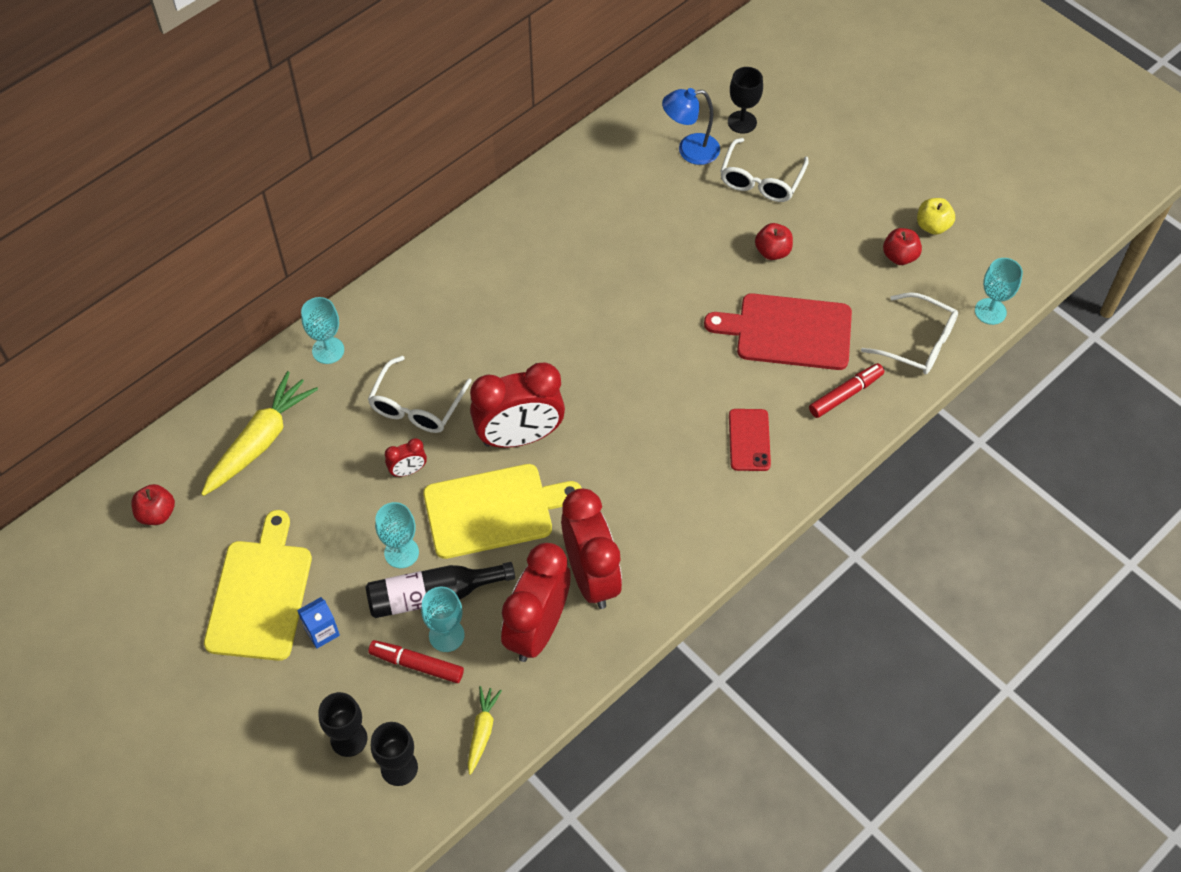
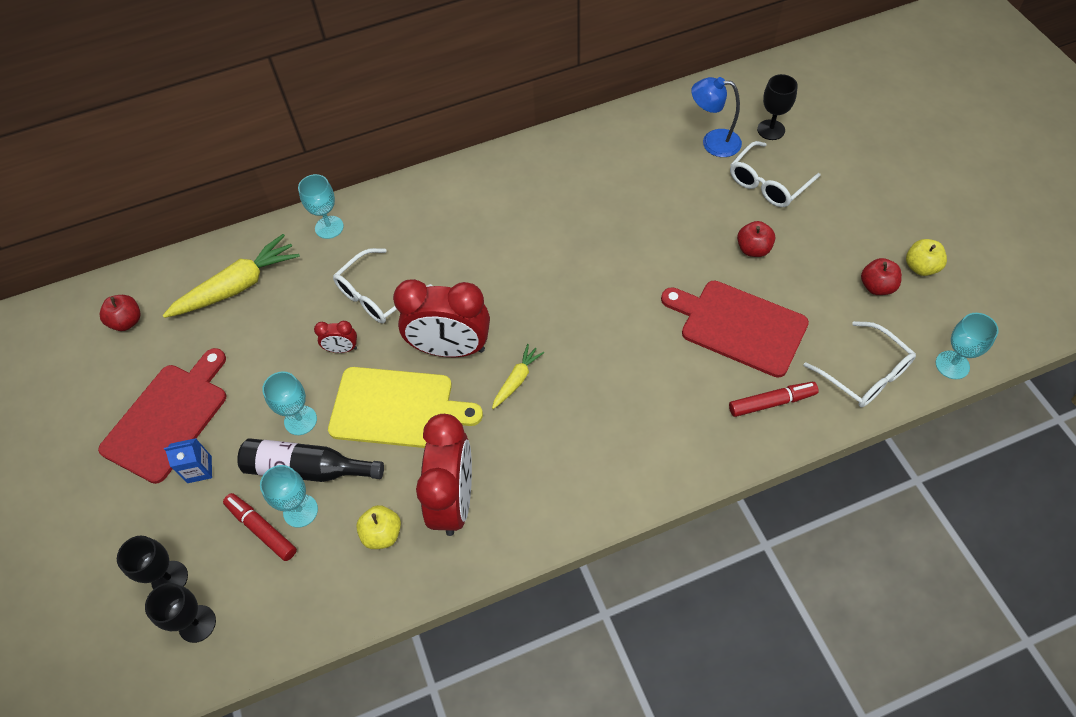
camera: 25 degrees right, 0 degrees up
yellow cutting board [204,510,312,661] -> red cutting board [98,348,226,484]
yellow carrot [468,686,502,775] -> yellow carrot moved to [492,344,544,409]
red clock [501,543,571,662] -> yellow apple [356,505,401,549]
red phone [729,409,771,471] -> none

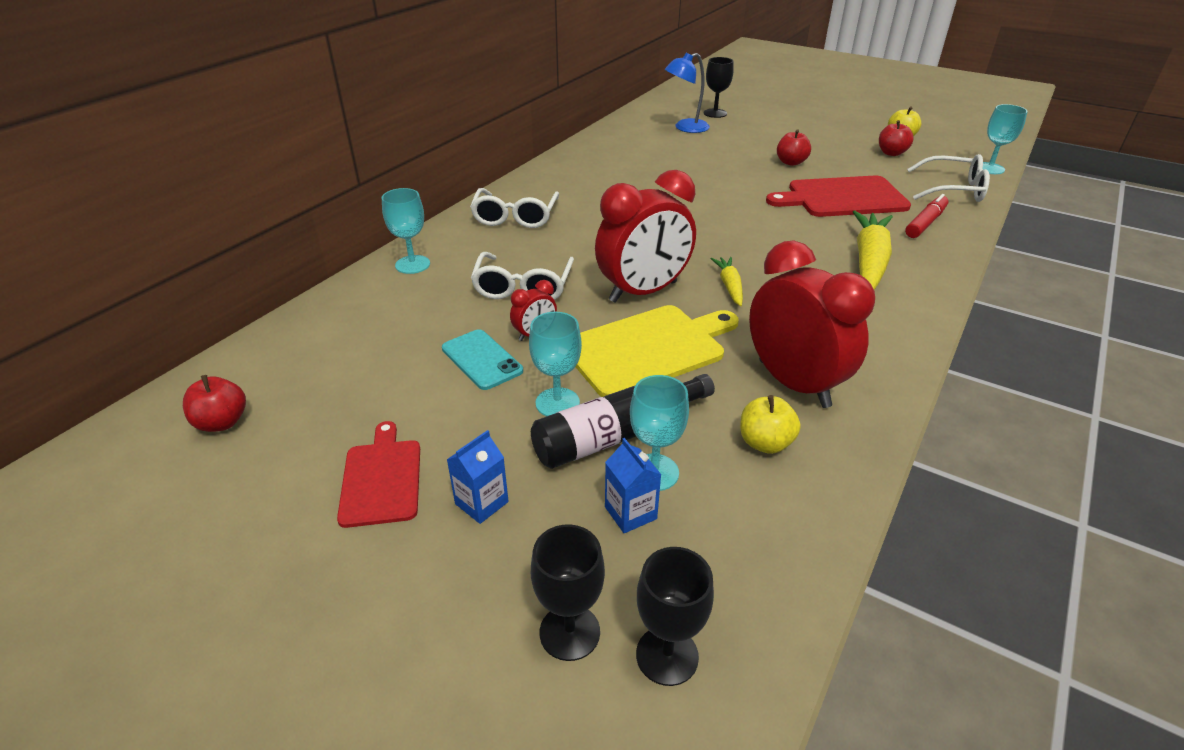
camera: 40 degrees left, 20 degrees down
red cutting board [98,348,226,484] -> red cutting board [337,421,420,528], size x0.61
yellow carrot [163,234,300,318] -> yellow carrot moved to [853,210,893,289]
red marker [223,493,297,561] -> blue carton [605,438,661,533]
white glasses [730,141,821,207] -> white glasses moved to [470,188,559,228]
none -> turquoise phone [442,329,523,390]

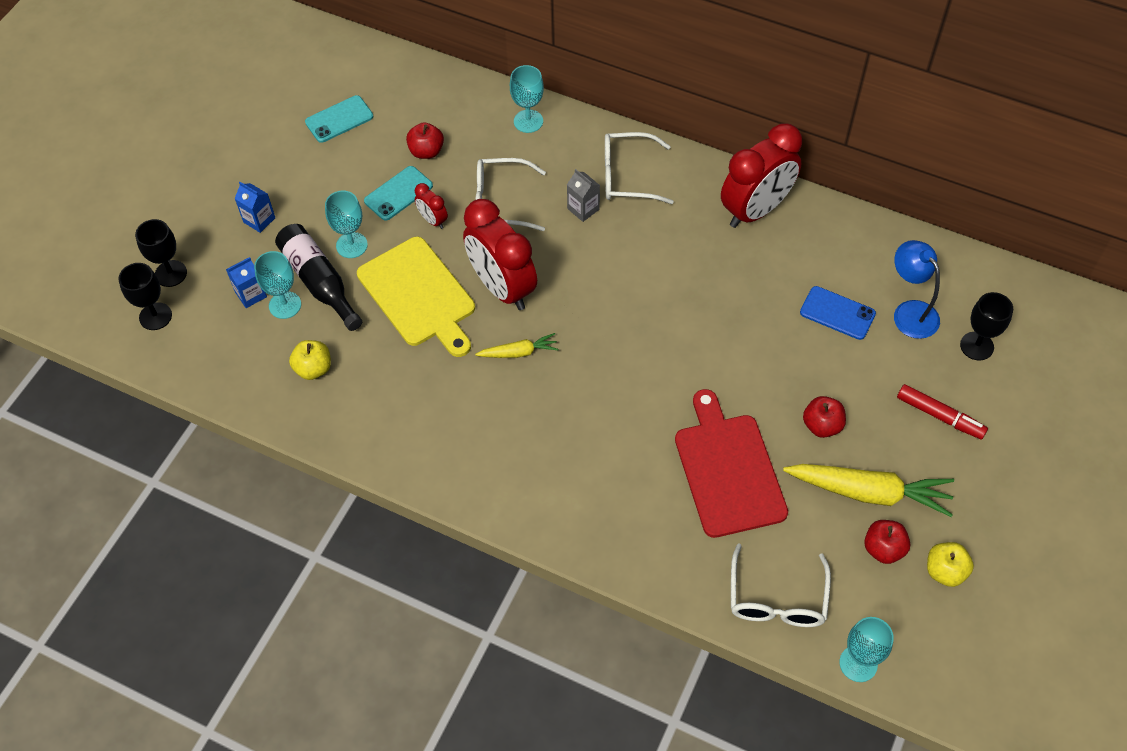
camera: 85 degrees right, 20 degrees up
red apple [183,375,246,432] -> red apple moved to [406,122,444,159]
red cutting board [337,421,420,528] -> none
red clock [749,240,875,408] -> red clock moved to [721,123,802,228]
yellow carrot [853,210,893,289] -> yellow carrot moved to [783,464,954,517]
red marker [905,194,949,238] -> red marker moved to [897,384,988,439]
none -> turquoise phone [305,95,373,143]
none -> grey carton [567,169,600,222]
none -> blue phone [800,286,876,340]

